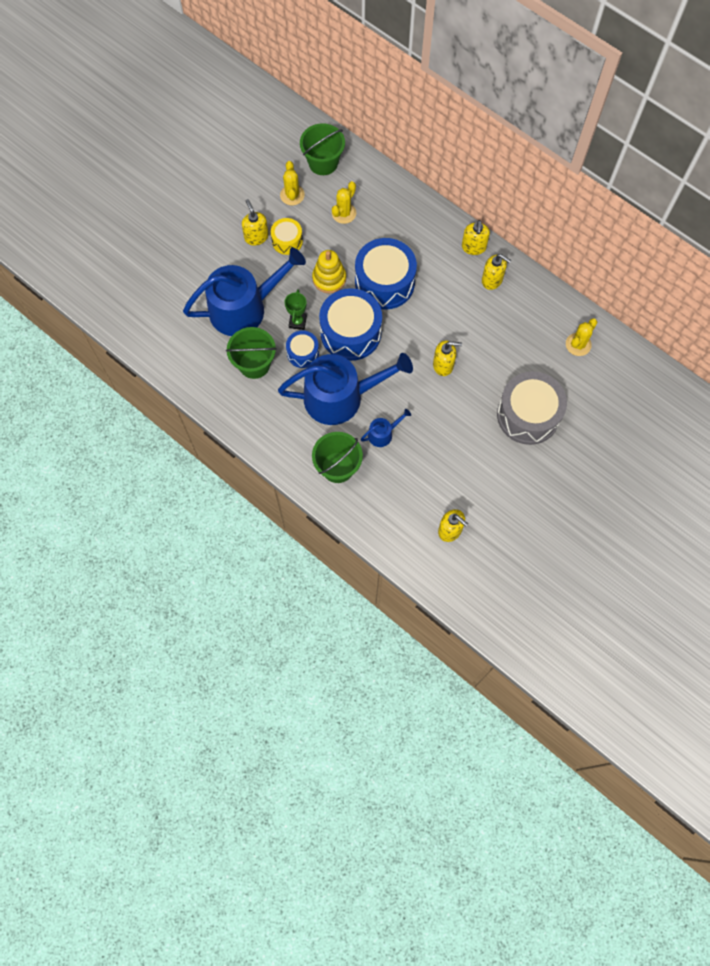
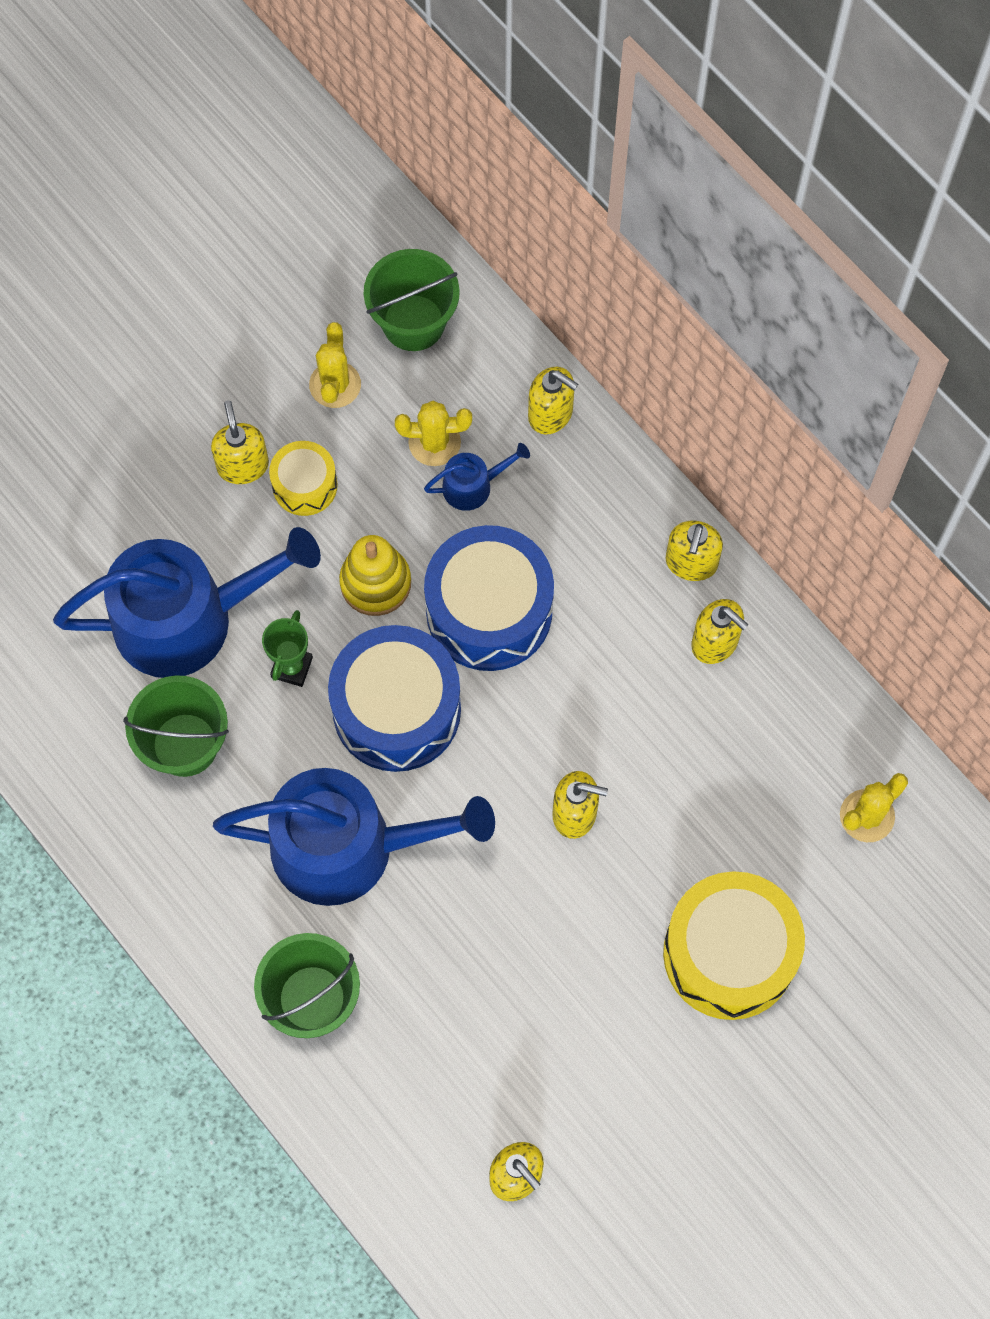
camera: 10 degrees right, 0 degrees up
blue drum [286,330,319,368] -> none
yellow cactus [332,181,356,224] -> yellow cactus turned 45 degrees clockwise [395,401,472,466]
blue watering can [361,409,411,447] -> blue watering can moved to [424,443,530,511]
grey drum [497,371,567,445] -> yellow drum [663,871,805,1020]
none -> yellow soap dispenser [528,367,578,434]

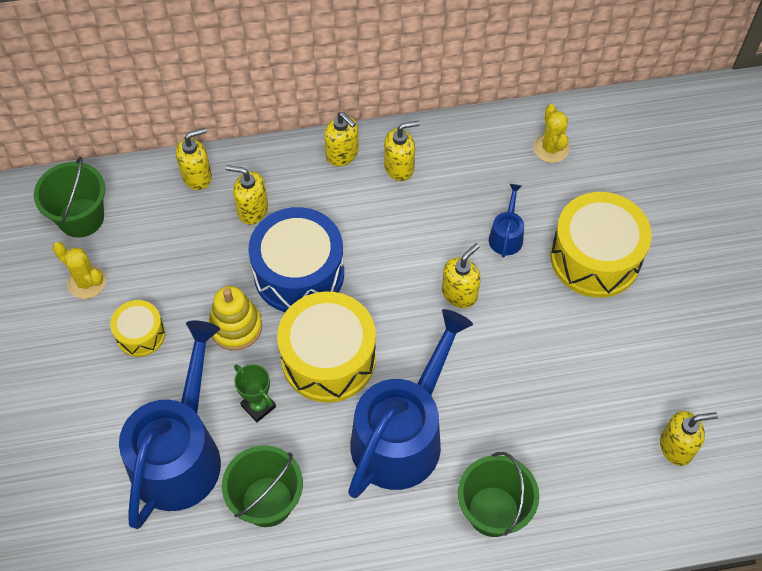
camera: 60 degrees left, 10 degrees down
yellow soap dispenser [211,400,269,484] -> yellow soap dispenser moved to [226,165,268,225]
blue drum [328,625,461,772] -> yellow drum [277,292,376,403]
yellow cactus [395,401,472,466] -> none
blue watering can [424,443,530,511] -> blue watering can moved to [489,184,524,258]

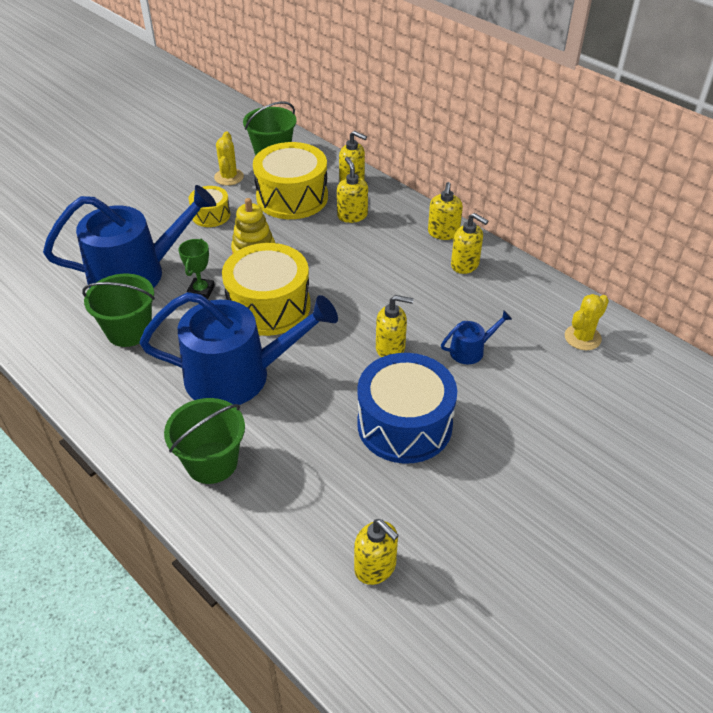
camera: 55 degrees right, 15 degrees down
blue drum [248,207,344,312] -> blue drum moved to [357,353,457,464]
yellow drum [550,192,652,298] -> yellow drum moved to [253,142,328,219]

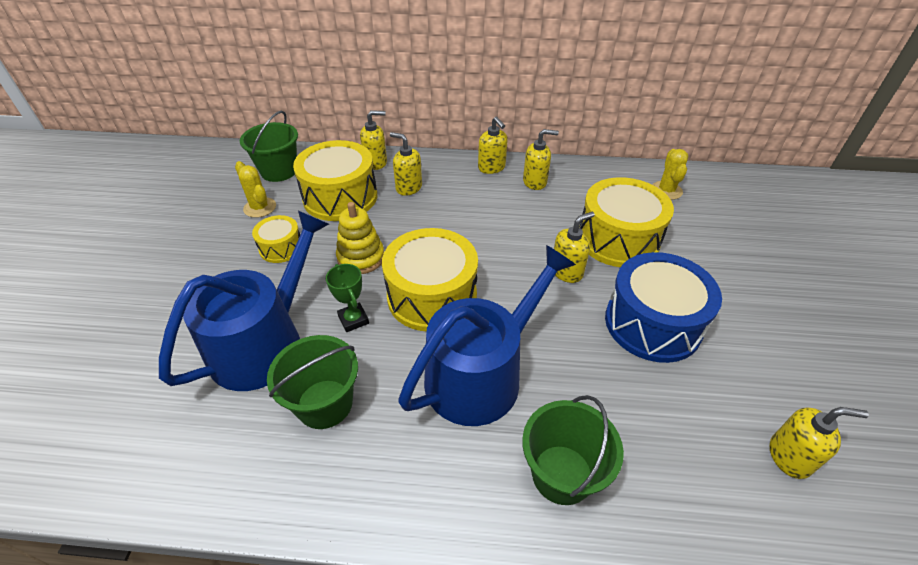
camera: 40 degrees left, 0 degrees up
blue watering can [441,311,512,365] -> yellow drum [579,177,674,267]

